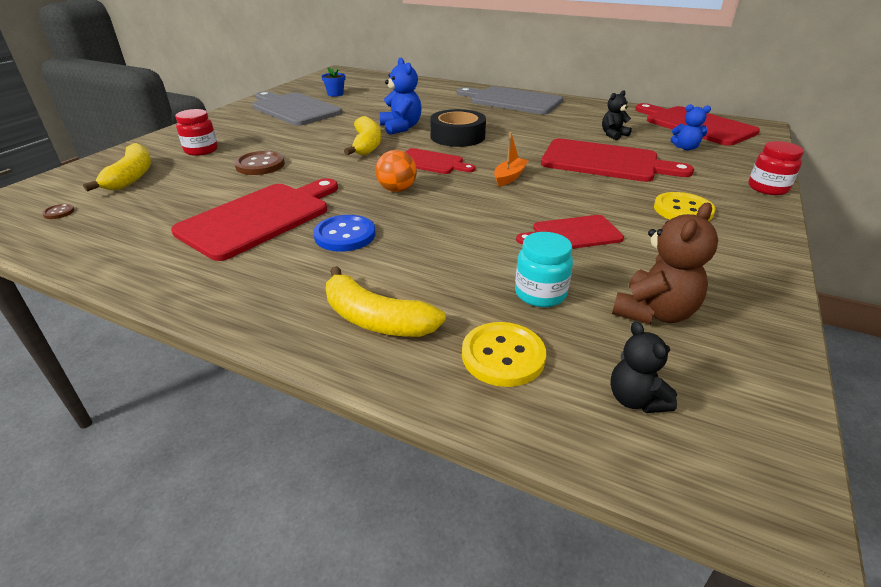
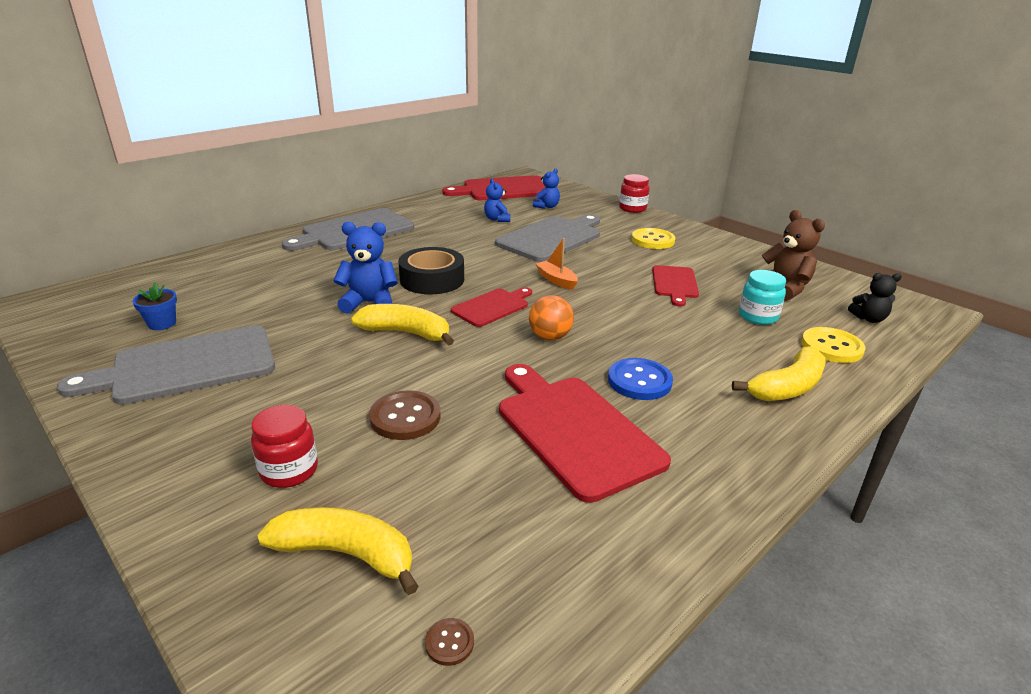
camera: 70 degrees left, 5 degrees down
red cutting board [541,139,694,182] -> grey cutting board [495,214,600,262]
black teddy bear [602,90,632,140] -> blue teddy bear [484,179,510,222]

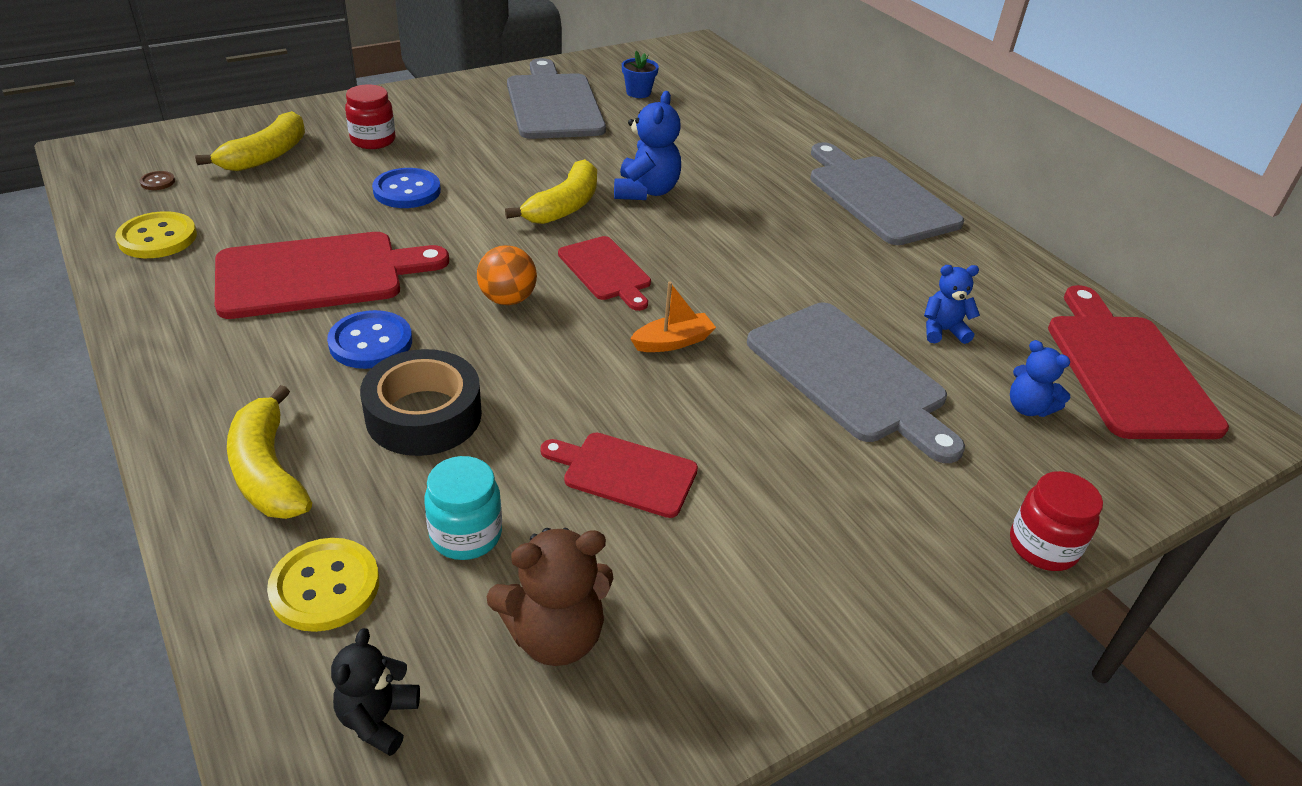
camera: 100 degrees right, 10 degrees up
brown button [369,390,440,440] -> blue button [372,168,441,208]
black tape [398,247,464,294] -> black tape moved to [360,349,482,456]
yellow button [632,228,675,249] -> yellow button moved to [115,211,197,258]

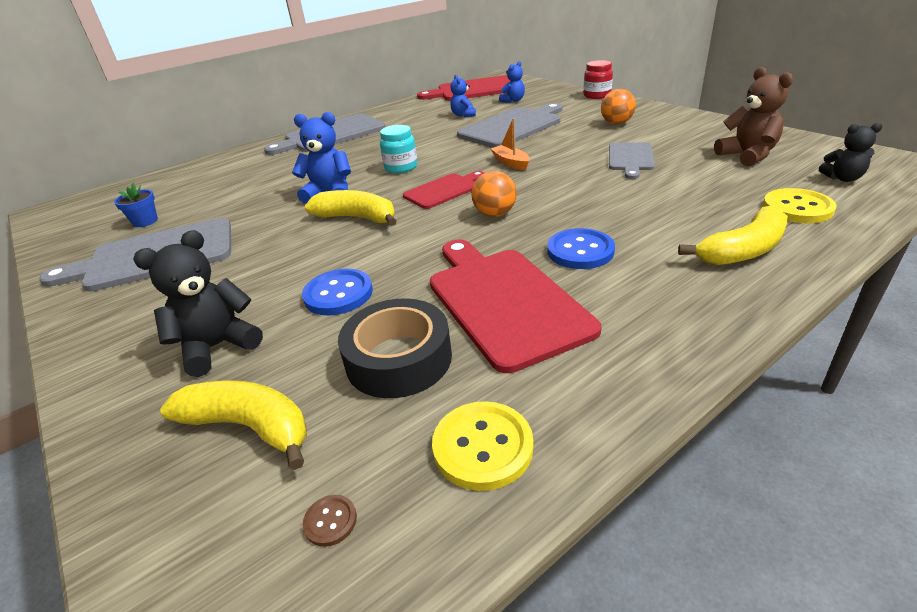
camera: 90 degrees left, 5 degrees down
red jar [345,84,395,149] -> black teddy bear [133,230,263,377]
black tape [360,349,482,456] -> black tape moved to [338,298,452,398]
turquoise jar [424,456,502,560] -> turquoise jar moved to [380,125,417,173]
red cutting board [540,432,698,518] -> grey cutting board [609,142,655,179]
none -> orange ball [601,89,636,125]

